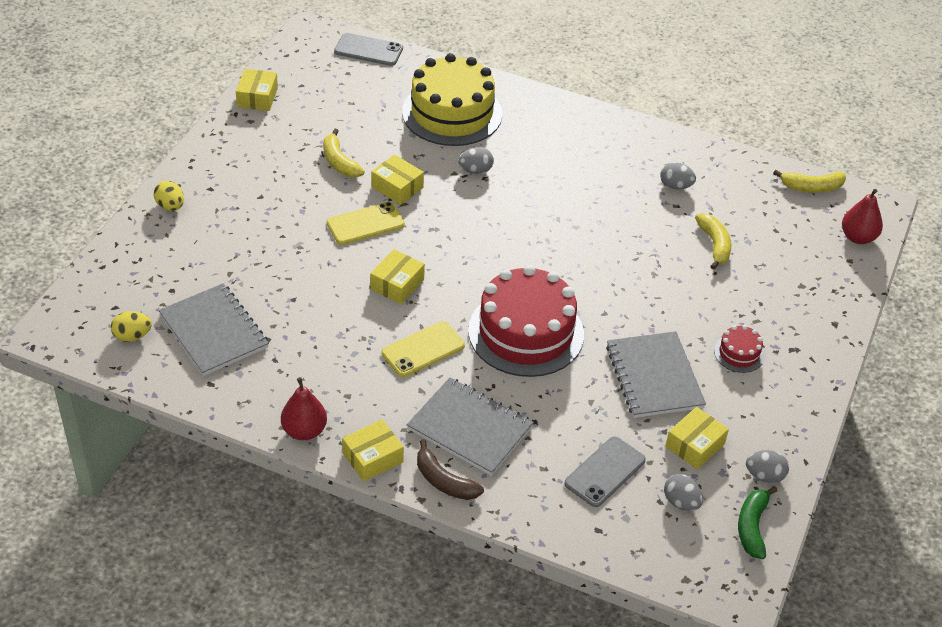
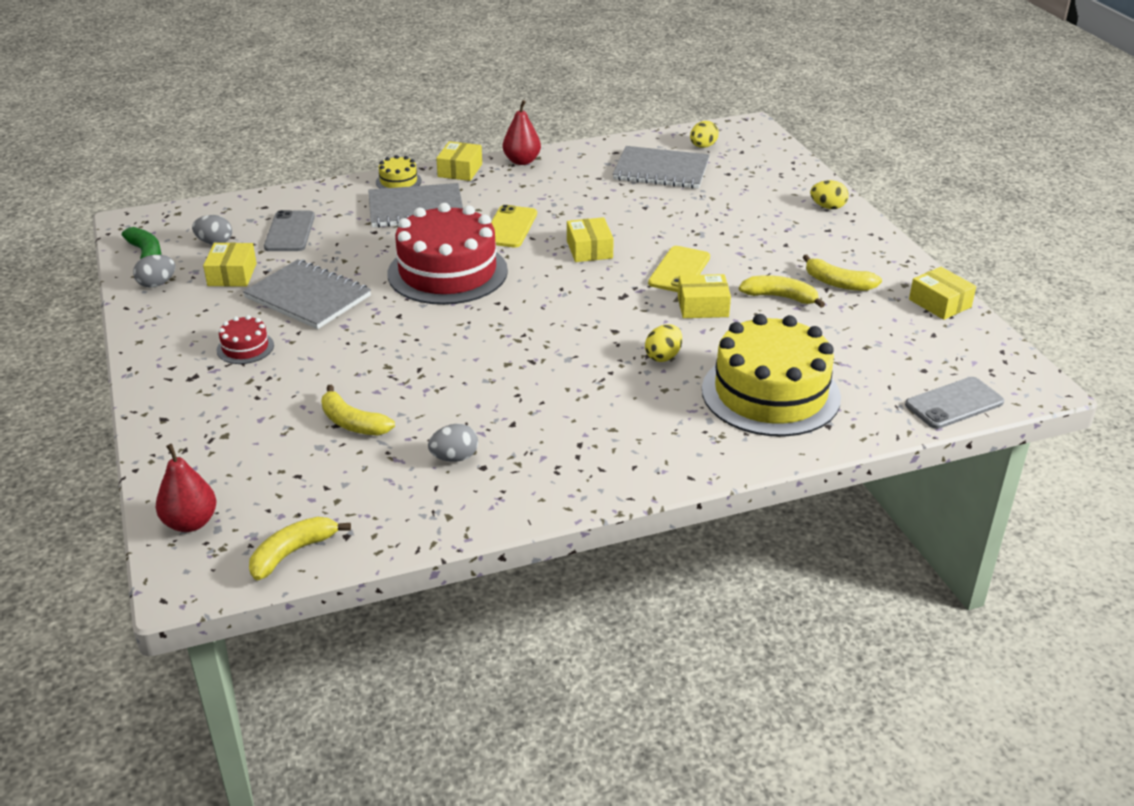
camera: 140 degrees right, 10 degrees down
brown banana [417,439,484,500] -> yellow cake [376,155,422,189]
grey egg [458,147,494,174] -> yellow egg [645,324,682,362]
none -> yellow banana [803,254,882,291]

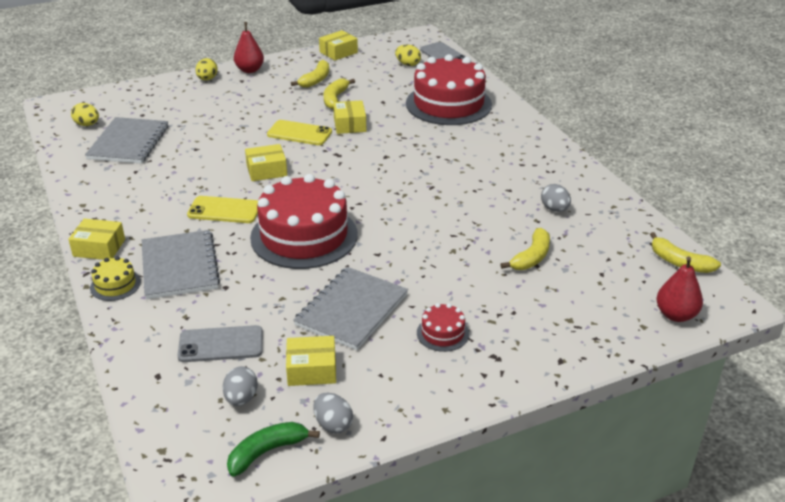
camera: 95 degrees left, 0 degrees up
red pear [503,100,541,165] -> red pear moved to [234,22,264,73]
yellow egg [645,324,682,362] -> yellow egg moved to [395,45,421,66]
yellow cake [702,314,841,437] -> red cake [406,54,492,125]

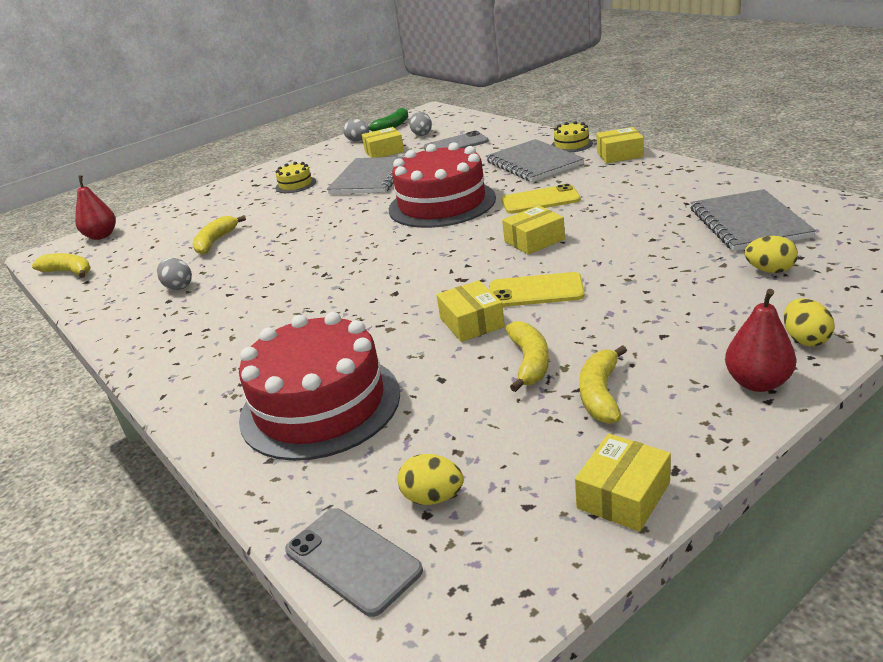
camera: 170 degrees right, 5 degrees down
yellow egg [71,103,99,126] -> yellow egg moved to [744,236,798,273]
red cake [417,303,469,352] -> yellow cake [275,162,316,193]

